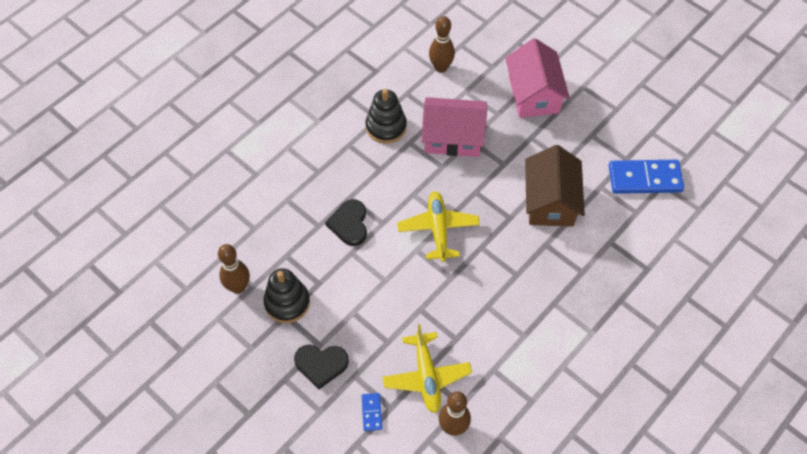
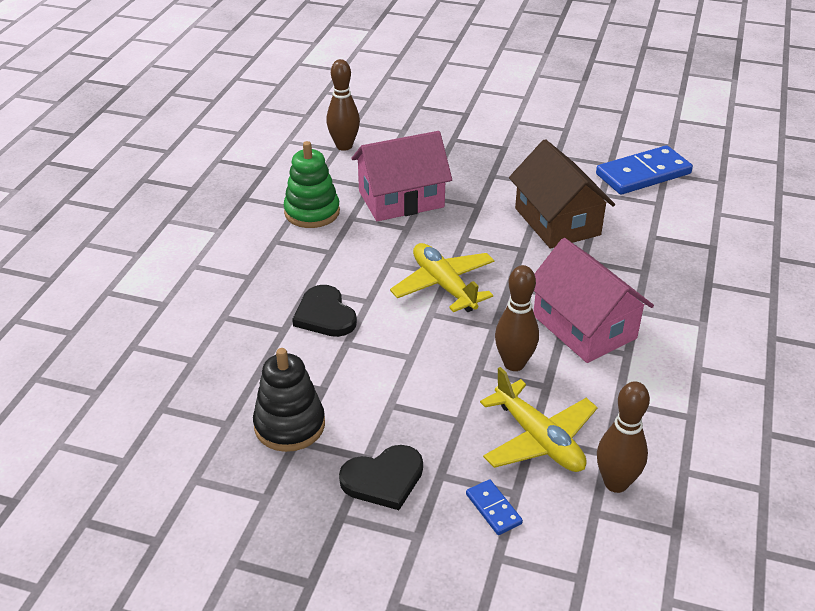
camera: 25 degrees left, 20 degrees down
brown bowling pin [218,244,250,294] -> brown bowling pin moved to [495,265,539,371]
black stacking toy [366,89,407,144] -> green stacking toy [284,141,340,228]
pink house [505,38,570,118] -> pink house moved to [534,238,654,363]

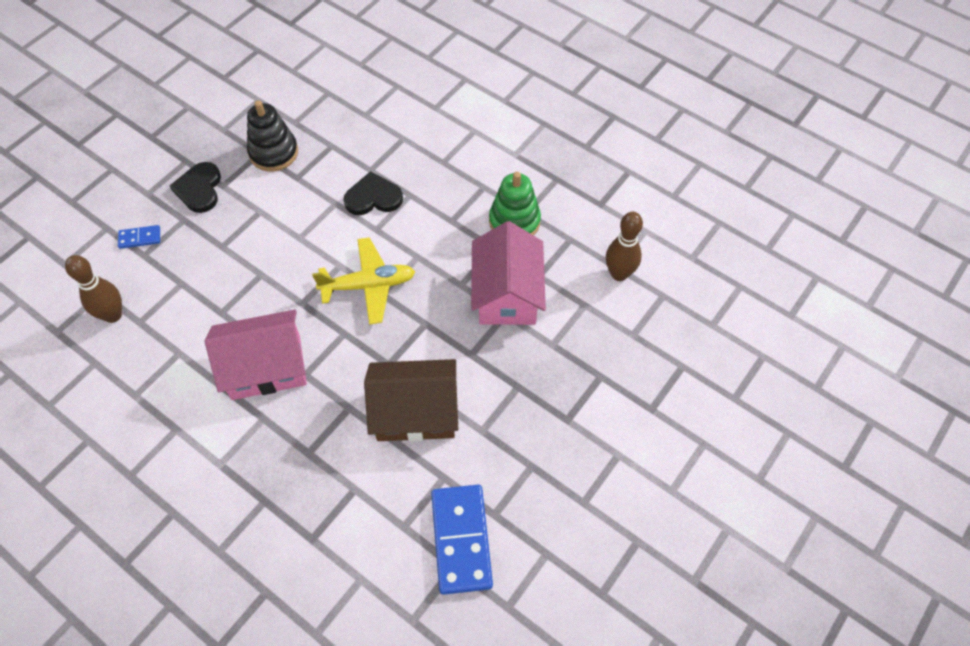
camera: 110 degrees right, 20 degrees up
yellow plane [480,367,598,472] -> none
brown bowling pin [495,265,539,371] -> none

